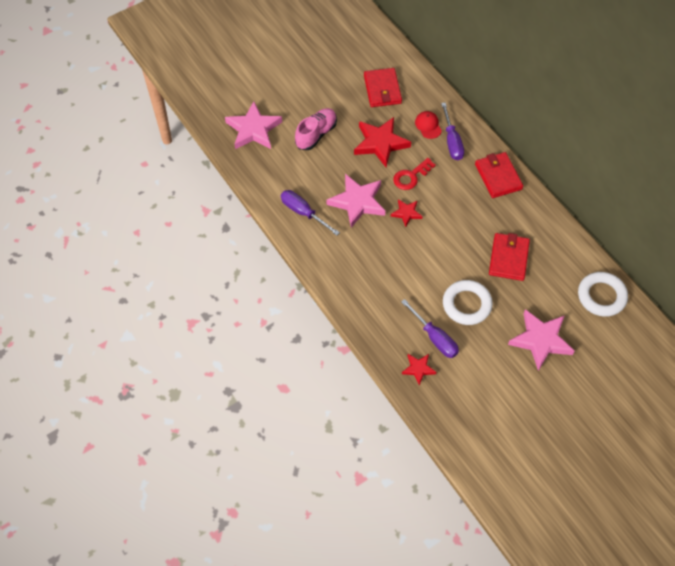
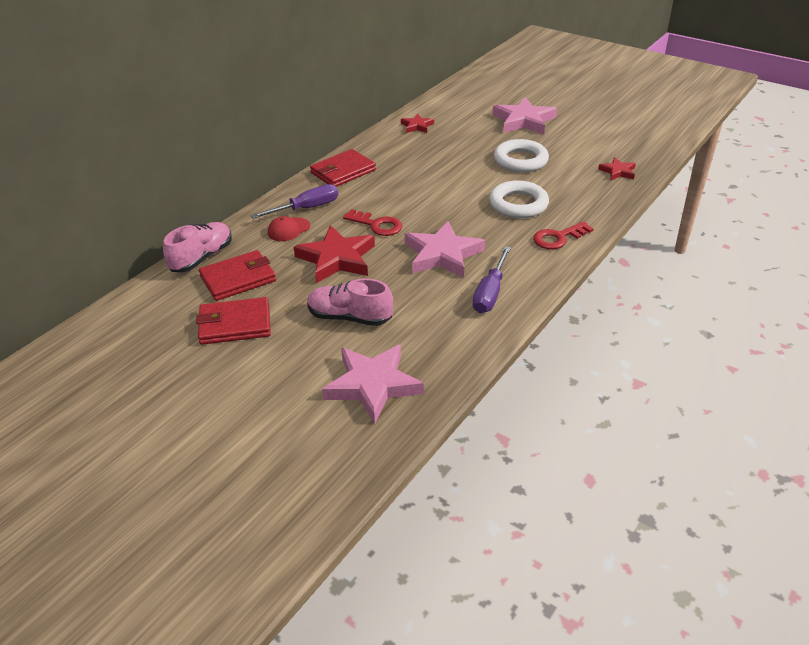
camera: 110 degrees left, 20 degrees down
red star [391,199,423,227] -> red star moved to [401,114,434,133]
purple screwdriver [401,299,459,358] -> none
red wallet [489,233,530,281] -> red wallet moved to [196,297,271,345]
white ring [578,272,628,317] -> white ring moved to [489,180,549,218]
none -> pink shoe [163,222,232,272]
none -> red key [533,221,593,249]

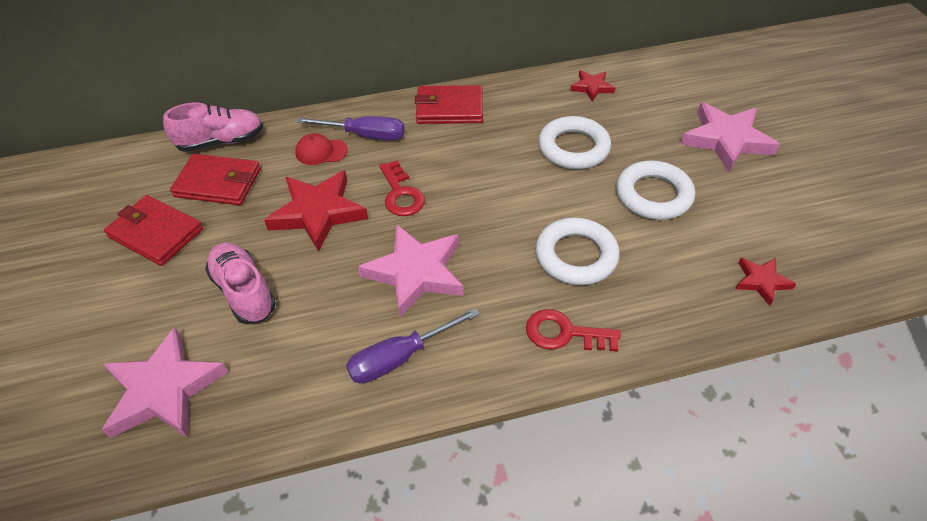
camera: 40 degrees right, 10 degrees up
none -> white ring [538,116,611,169]

